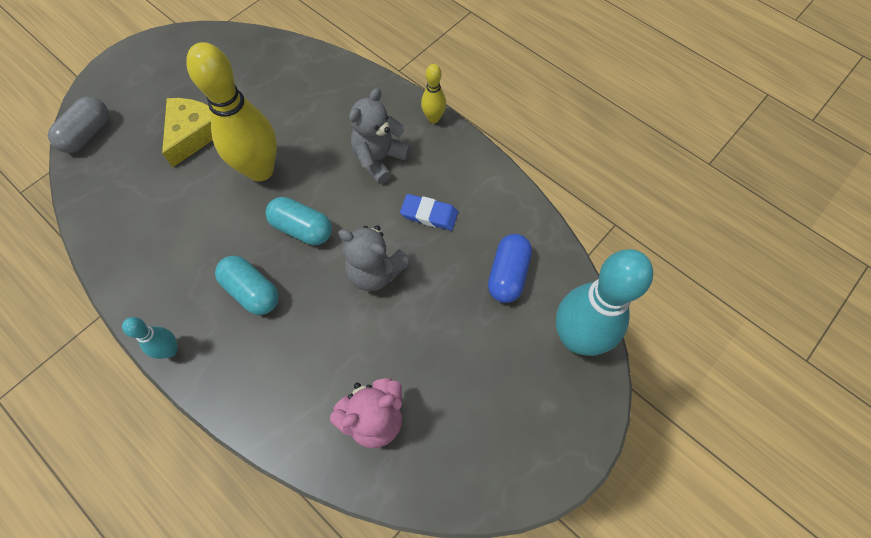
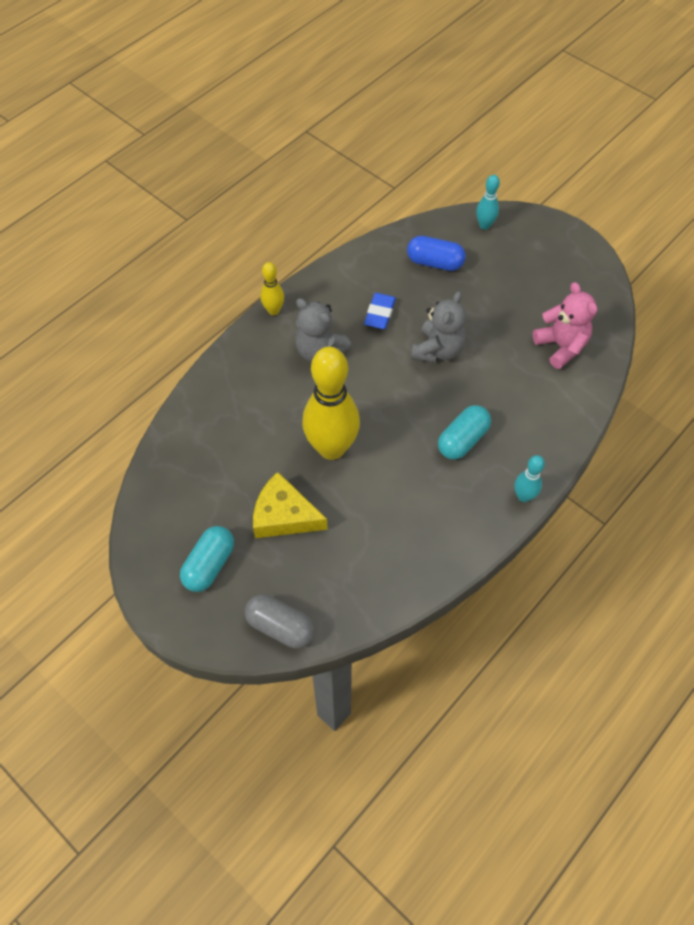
camera: 90 degrees left, 5 degrees down
turquoise capsule [266,197,332,245] -> turquoise capsule moved to [180,526,234,592]
turquoise bowling pin [556,249,653,356] -> turquoise bowling pin [476,175,500,230], size x0.47

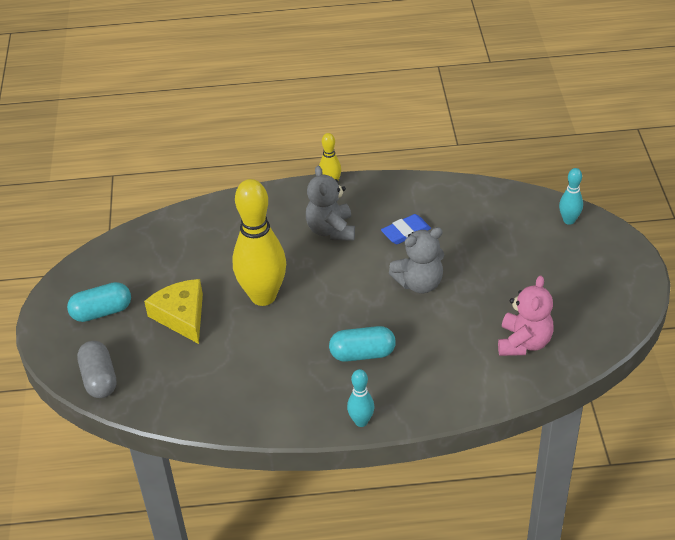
camera: 45 degrees right, 15 degrees down
blue capsule [407,236,466,271] -> none

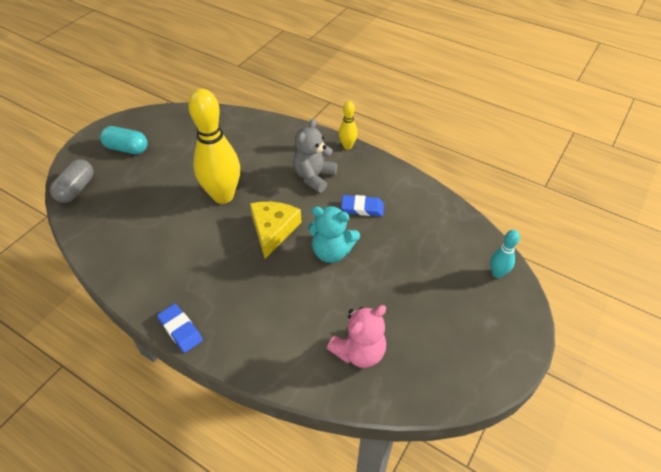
camera: 35 degrees right, 5 degrees up
yellow cheese [144,279,203,344] -> yellow cheese moved to [250,202,302,258]
turquoise capsule [329,326,396,362] -> none
turquoise bowling pin [347,369,374,427] -> blue eraser [157,304,203,353]
grey teddy bear [389,227,444,293] -> turquoise teddy bear [308,206,360,263]

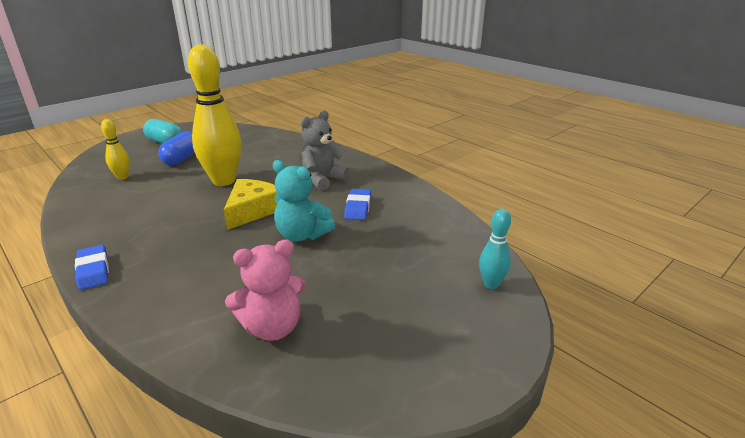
camera: 15 degrees right, 20 degrees down
grey capsule [50,159,94,203] -> none
yellow bowling pin [339,101,358,149] -> yellow bowling pin moved to [101,119,130,180]
blue eraser [341,195,384,216] -> blue eraser turned 75 degrees clockwise [344,189,371,220]
none -> blue capsule [158,131,195,165]

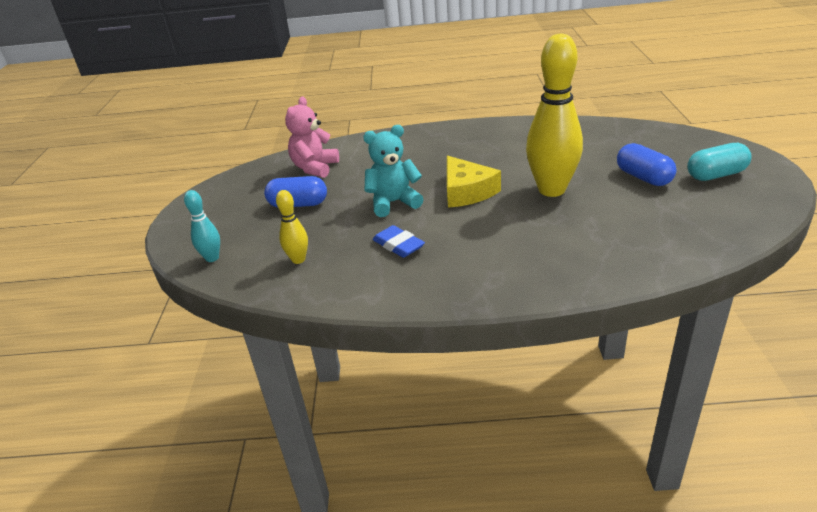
camera: 135 degrees right, 5 degrees up
blue eraser [75,245,109,290] -> none
yellow bowling pin [101,119,130,180] -> yellow bowling pin moved to [276,190,308,264]
grey teddy bear [300,111,350,191] -> none
none -> blue capsule [264,176,327,207]

